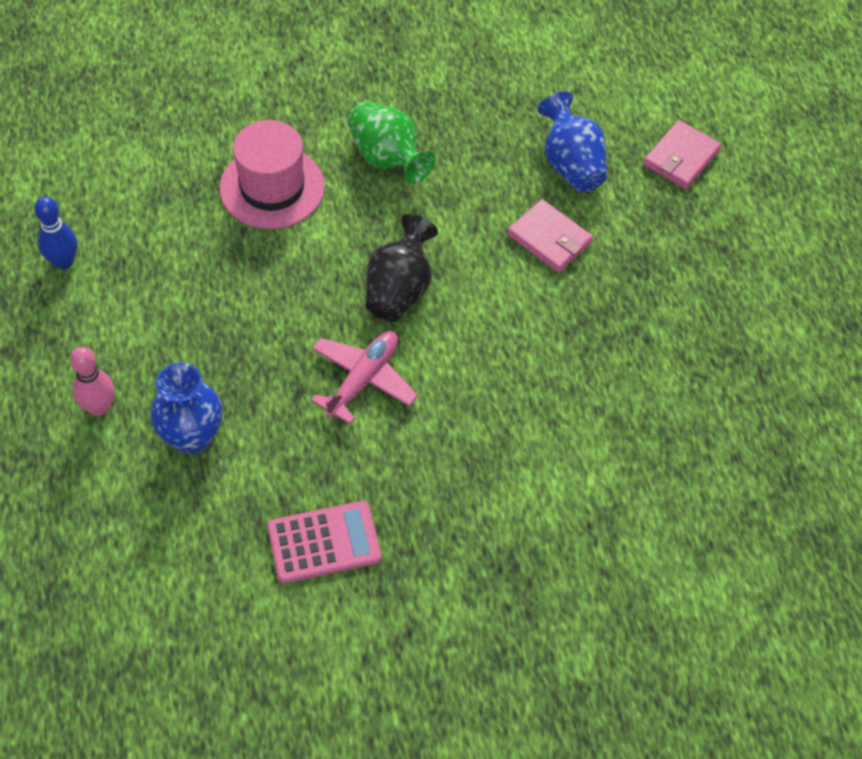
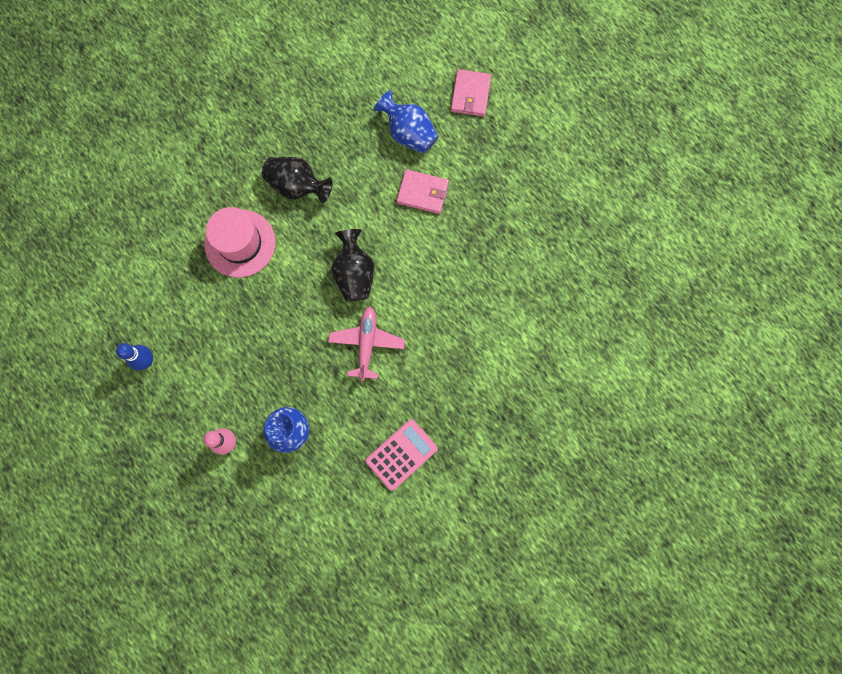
camera: 25 degrees left, 20 degrees up
green vase [347,101,435,184] -> black vase [262,157,332,203]

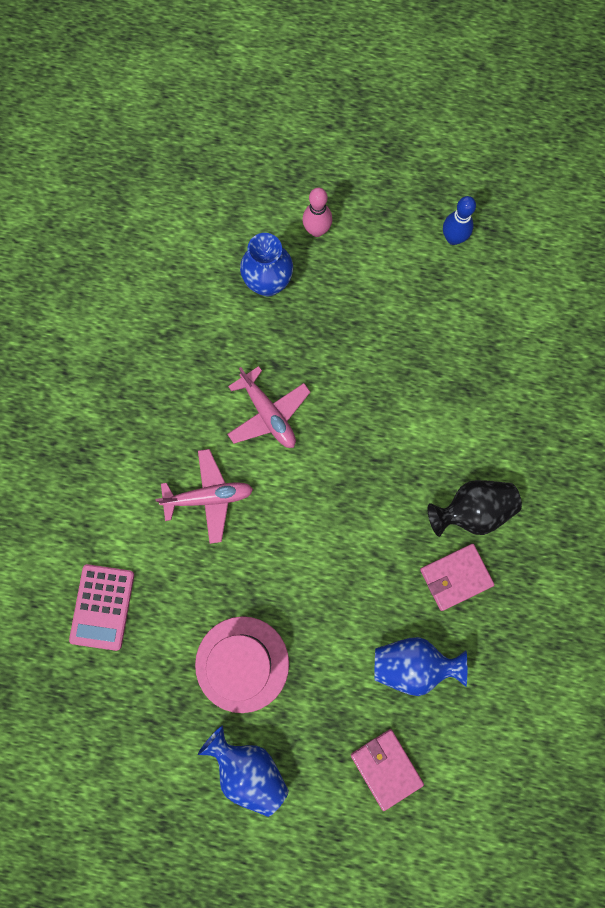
camera: 140 degrees right, 0 degrees up
pink hat [204,207,275,278] -> pink hat moved to [195,616,289,713]
black vase [331,229,374,301] -> none
pink calculator [365,419,438,491] -> pink calculator moved to [69,564,134,651]
pink wallet [397,169,449,214] -> pink wallet moved to [420,544,494,611]
none -> pink plane [156,449,253,544]
none -> blue vase [198,726,289,817]

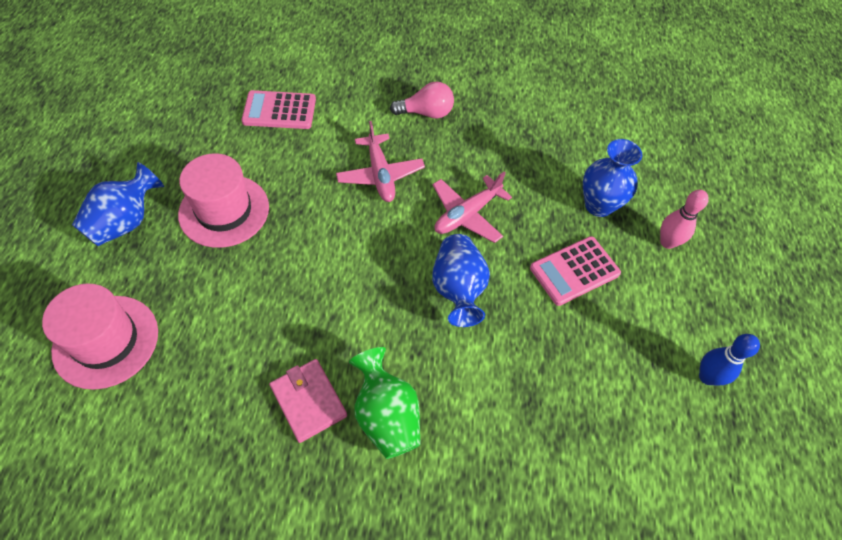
camera: 80 degrees right, 20 degrees down
pink wallet [351,729,424,811] -> pink hat [42,283,158,389]
blue vase [375,637,467,696] -> blue vase moved to [432,234,490,327]
black vase [428,480,522,537] -> green vase [349,347,421,459]
none -> pink light bulb [390,82,454,119]
none -> pink calculator [530,236,621,306]

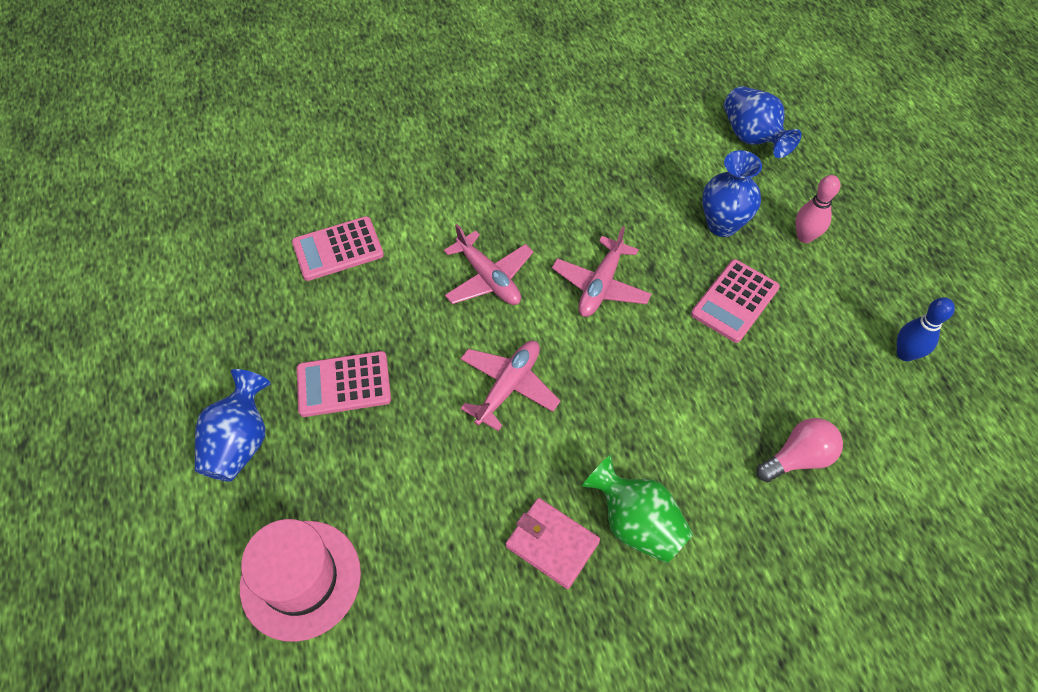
camera: 20 degrees left, 0 degrees up
pink hat [178,154,269,248] -> pink calculator [297,351,391,417]
pink light bulb [390,82,454,119] -> pink light bulb moved to [757,418,843,482]
blue vase [432,234,490,327] -> blue vase moved to [724,86,801,158]
none -> pink plane [460,341,560,431]

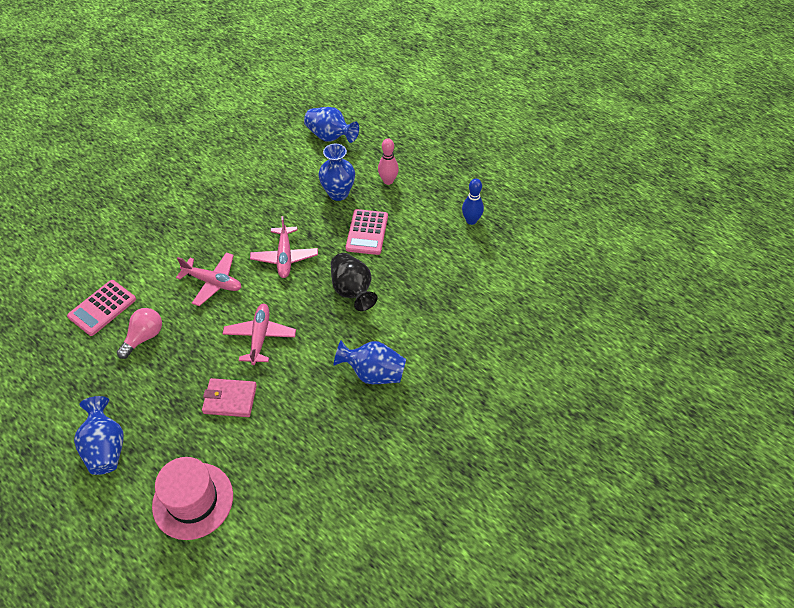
camera: 30 degrees left, 5 degrees down
pink calculator [297,351,391,417] -> none
pink wallet [506,498,600,589] -> pink wallet moved to [202,378,257,417]
green vase [582,455,693,563] -> blue vase [334,340,406,384]
pink light bulb [757,418,843,482] -> pink light bulb moved to [117,308,162,359]
none -> black vase [331,253,378,311]

